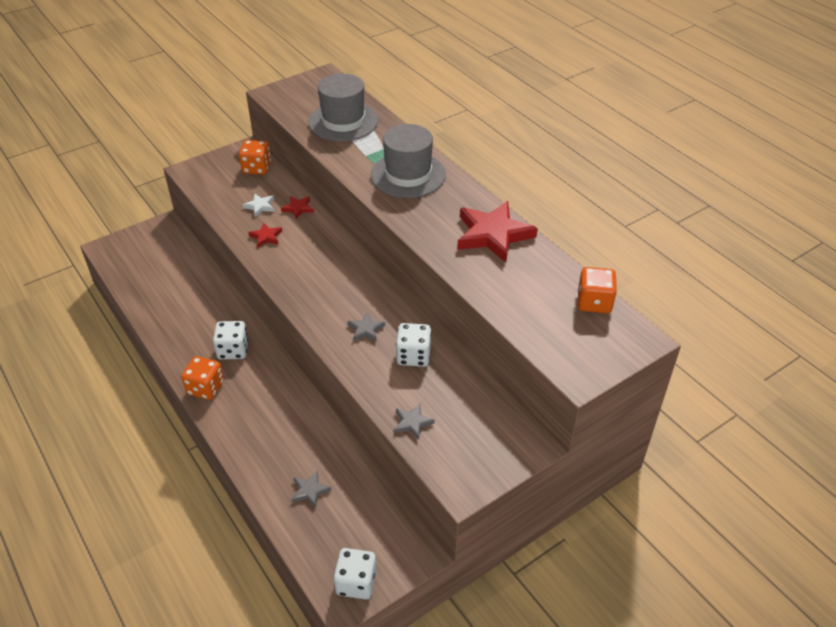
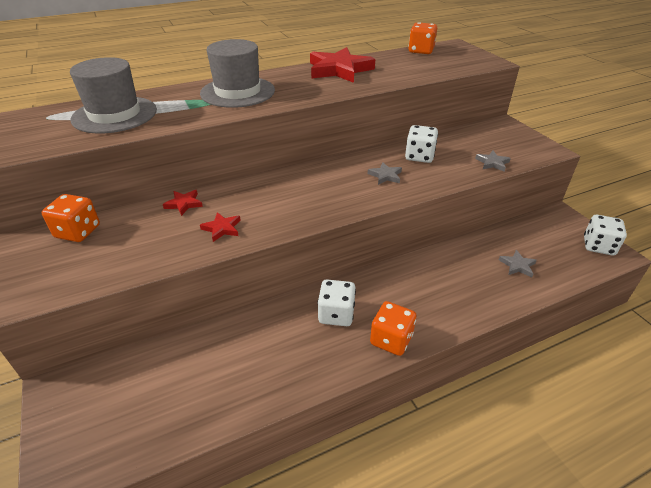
camera: 80 degrees left, 5 degrees down
white star [243,194,274,217] -> none

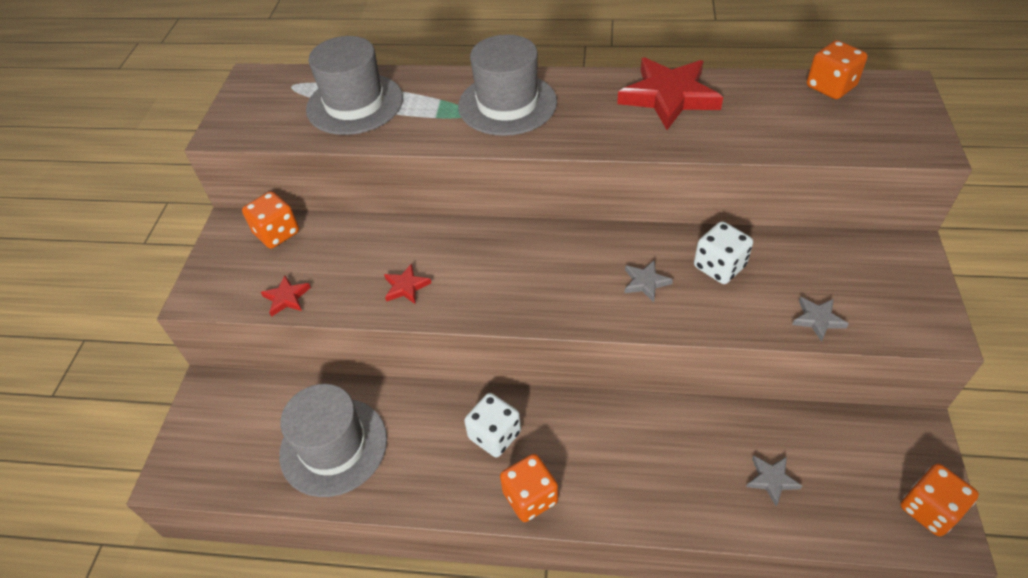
camera: 35 degrees right, 10 degrees up
red star [163,190,203,216] -> red star moved to [261,275,311,317]
white dice [584,215,627,255] -> orange dice [901,464,979,536]
none -> grey hat [279,384,387,497]

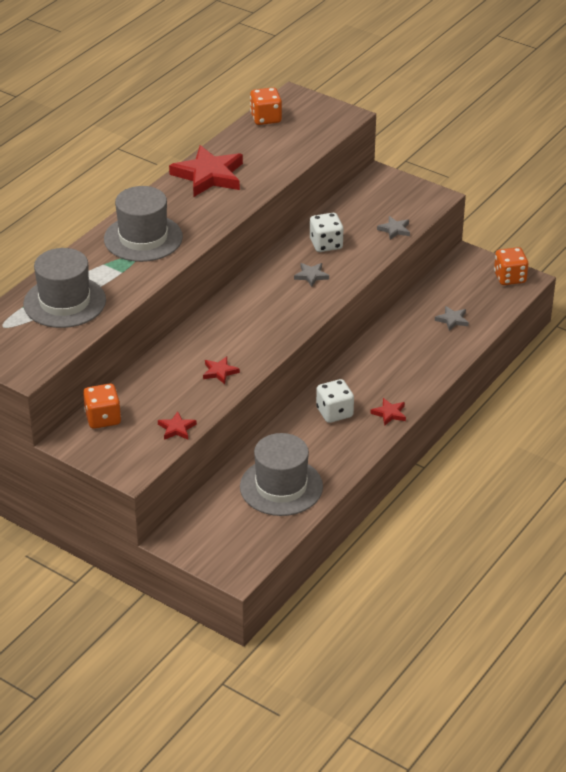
camera: 65 degrees left, 10 degrees down
orange dice [500,454,558,522] -> red star [370,398,406,426]

